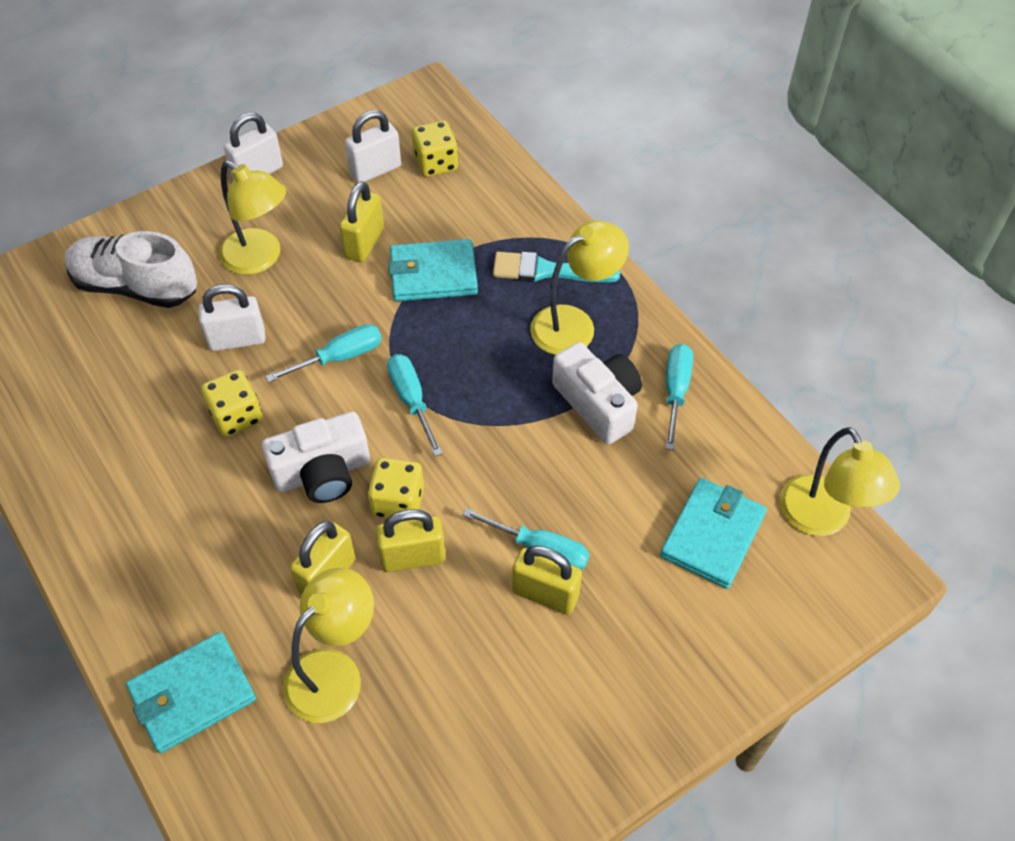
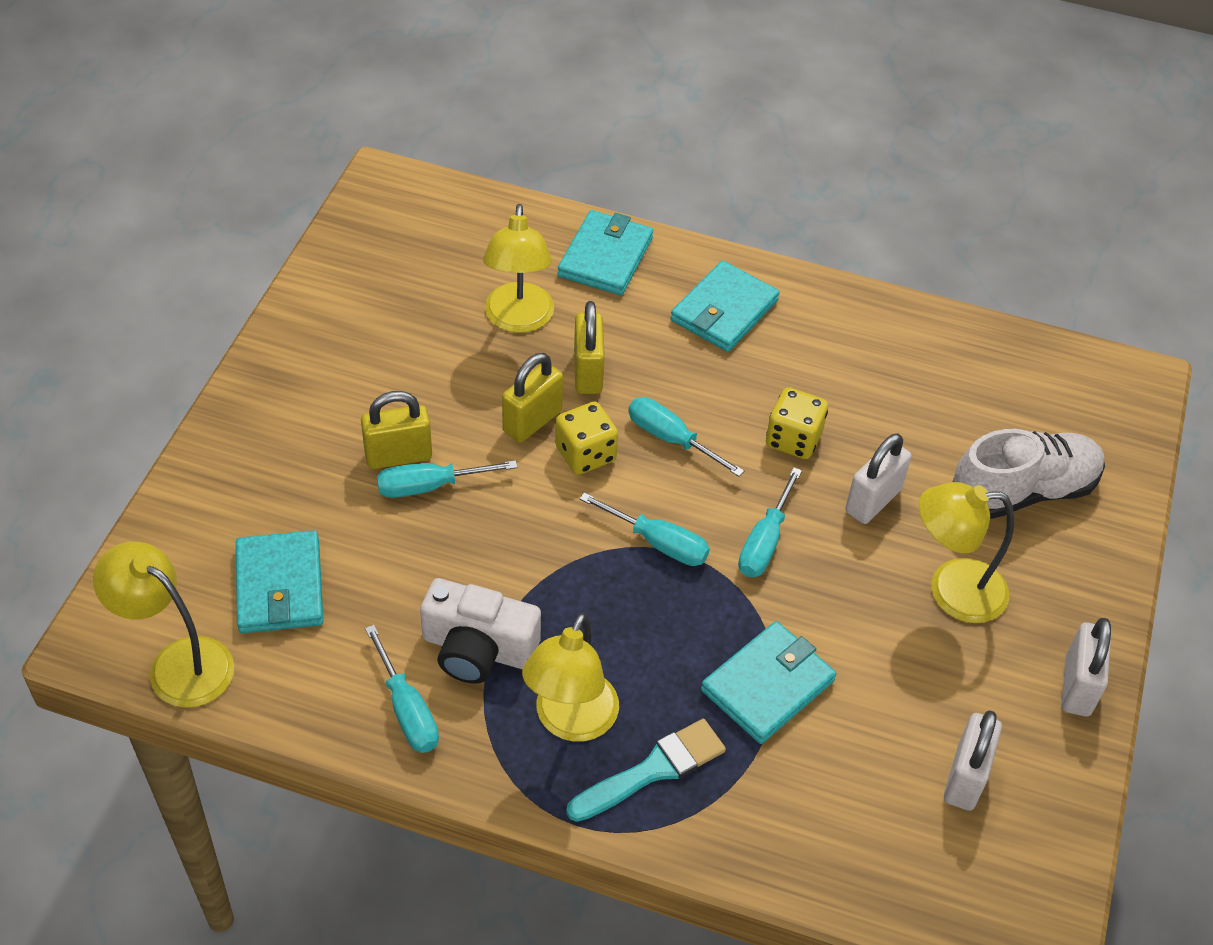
camera: 140 degrees right, 5 degrees down
white camera [262,412,370,503] -> turquoise screwdriver [628,397,744,477]
yellow padlock [339,181,384,262] -> none
yellow dice [412,120,458,177] -> none
none -> turquoise wallet [670,260,780,352]

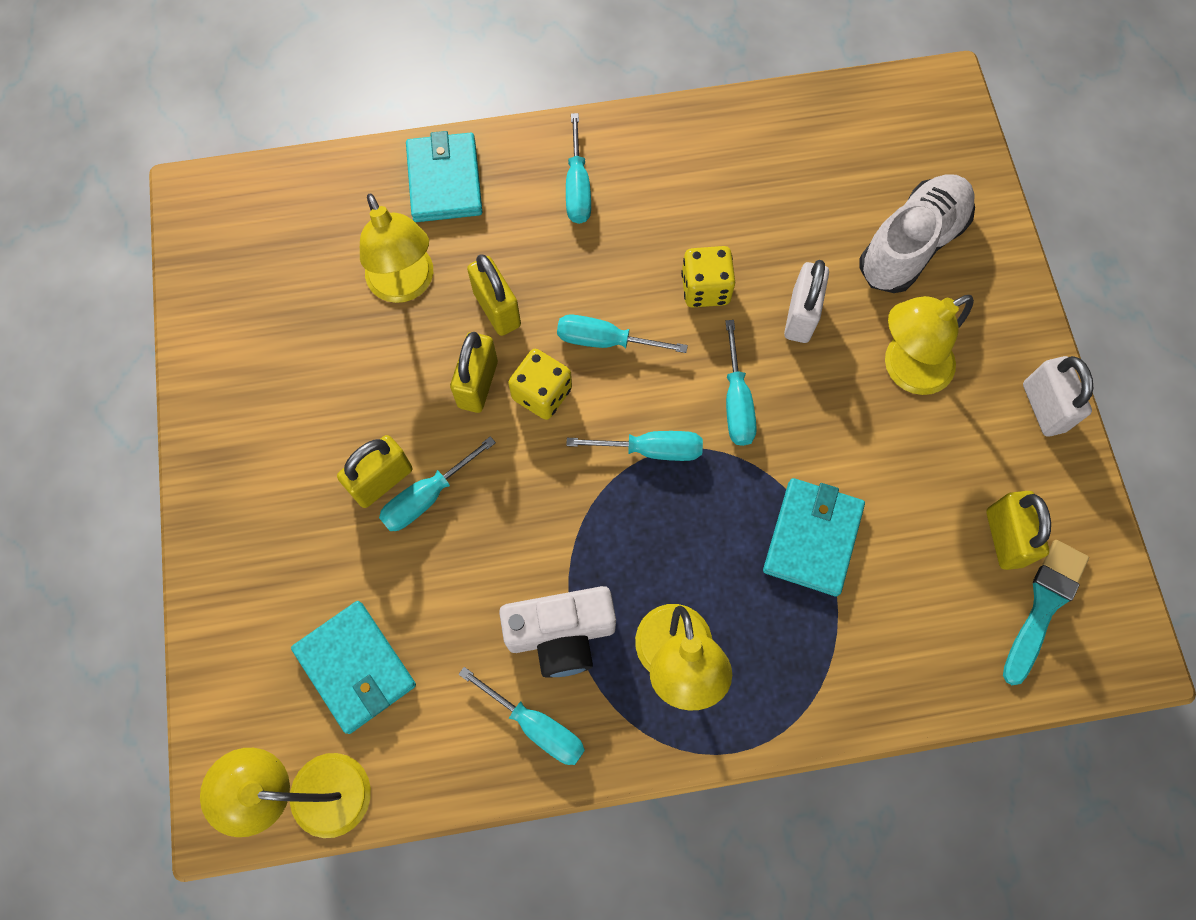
camera: 25 degrees left, 20 degrees up
turquoise brush [566,719,726,822] -> turquoise brush moved to [1003,540,1089,685]
turquoise wallet [670,260,780,352] -> turquoise screwdriver [566,113,591,224]
white padlock [944,710,1002,811] -> yellow padlock [986,491,1051,570]

